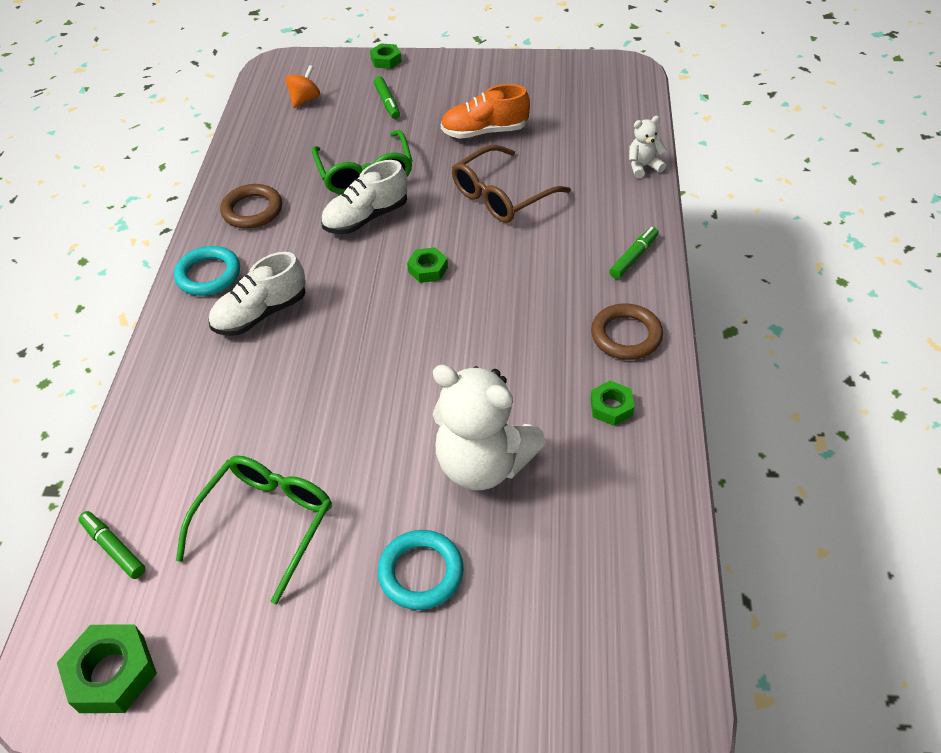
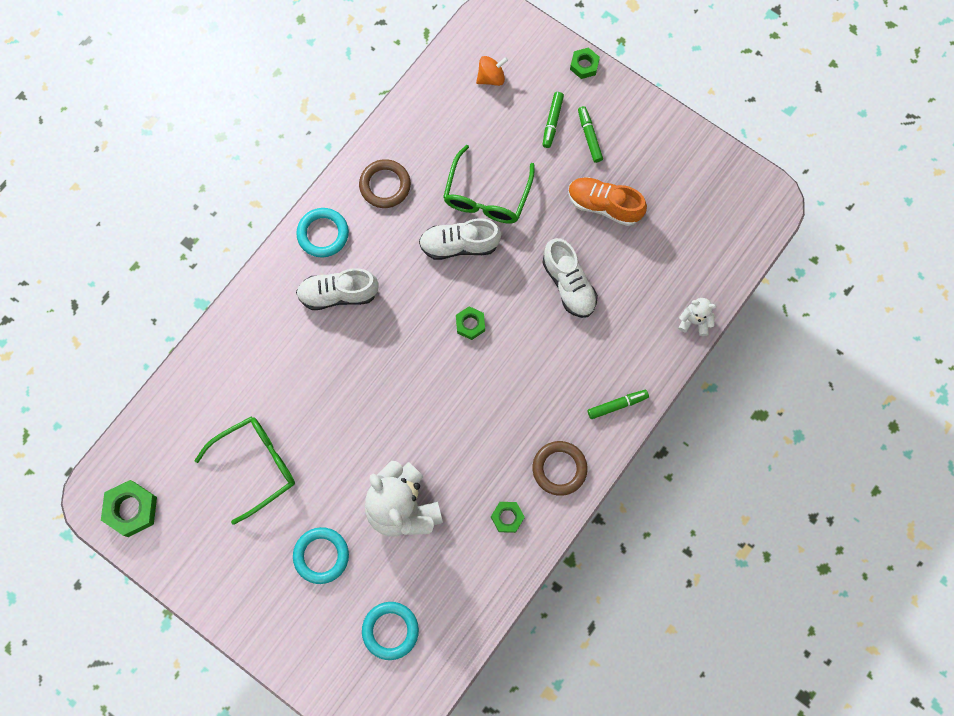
camera: 30 degrees right, 25 degrees up
green marker [79,511,145,579] -> green marker moved to [578,106,603,163]
brown glasses [452,145,571,223] -> white shoe [543,238,598,318]
none -> turquoise ring [362,602,419,660]

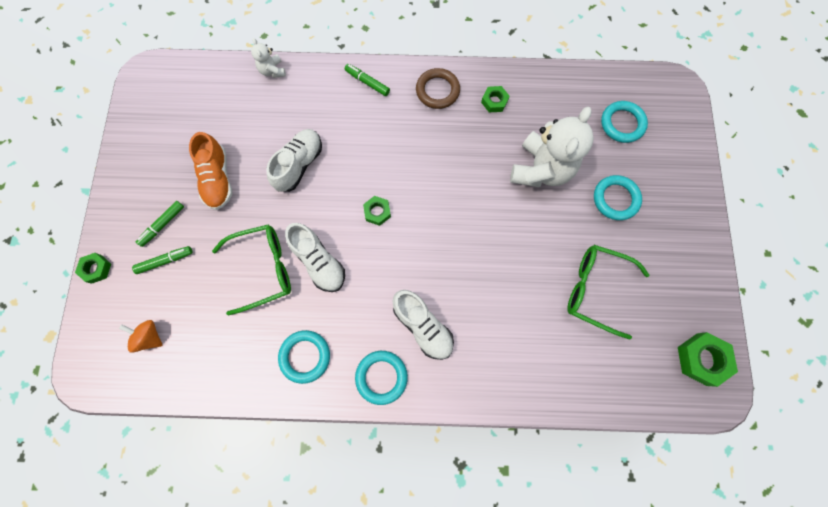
camera: 125 degrees left, 0 degrees up
brown ring [359,159,411,208] -> turquoise ring [278,330,330,384]

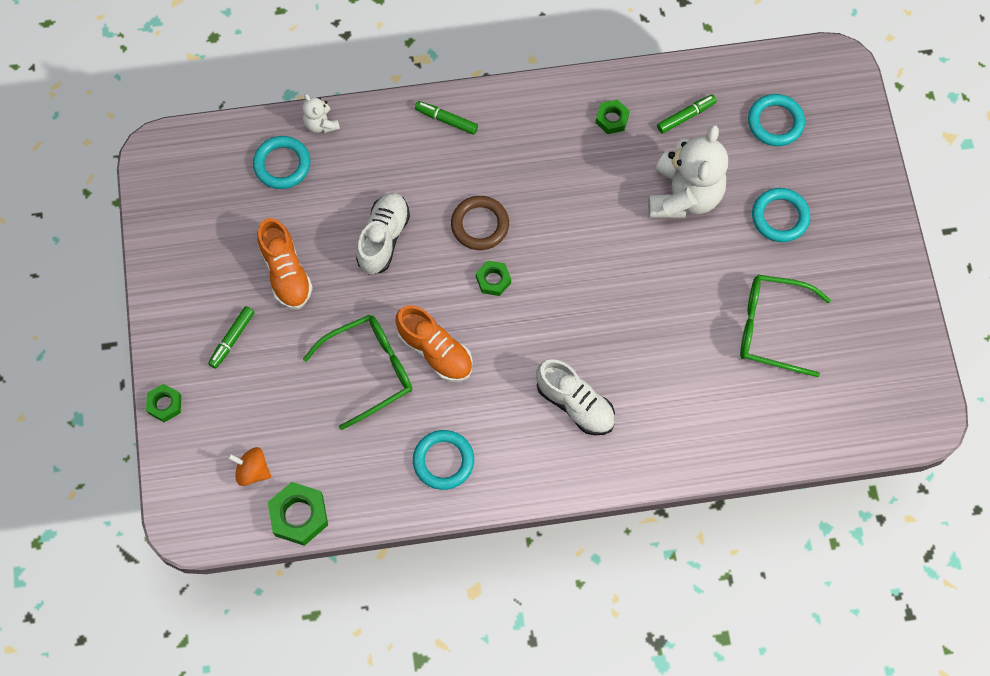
camera: 10 degrees left, 5 degrees down
green marker [132,246,193,274] -> green marker moved to [657,94,717,134]
white shoe [285,223,345,292] -> orange shoe [395,305,473,382]
turquoise ring [355,351,408,405] -> turquoise ring moved to [253,136,311,189]
brown ring [416,68,460,109] -> brown ring moved to [451,196,509,250]
green nut [678,332,738,387] -> green nut moved to [268,482,328,546]

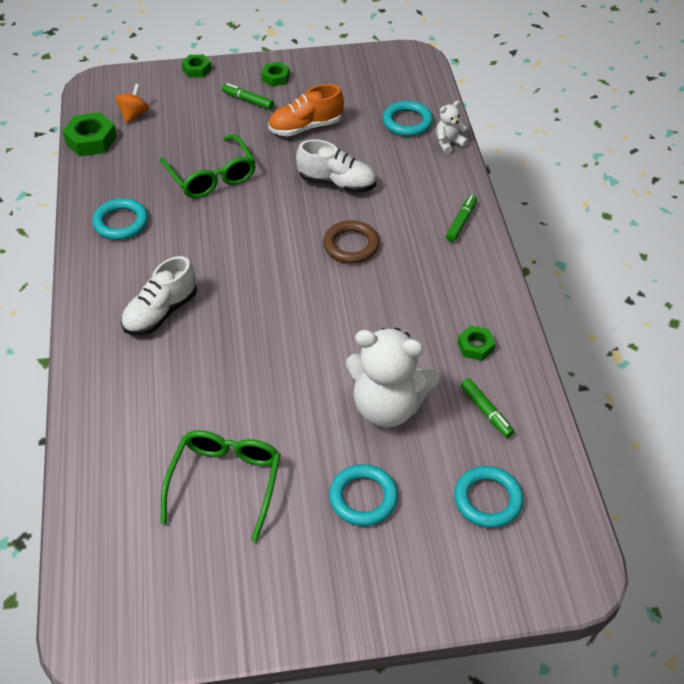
camera: 90 degrees right, 20 degrees down
orange shoe [395,305,473,382] -> none
green nut [476,260,511,296] -> green nut moved to [261,62,290,87]

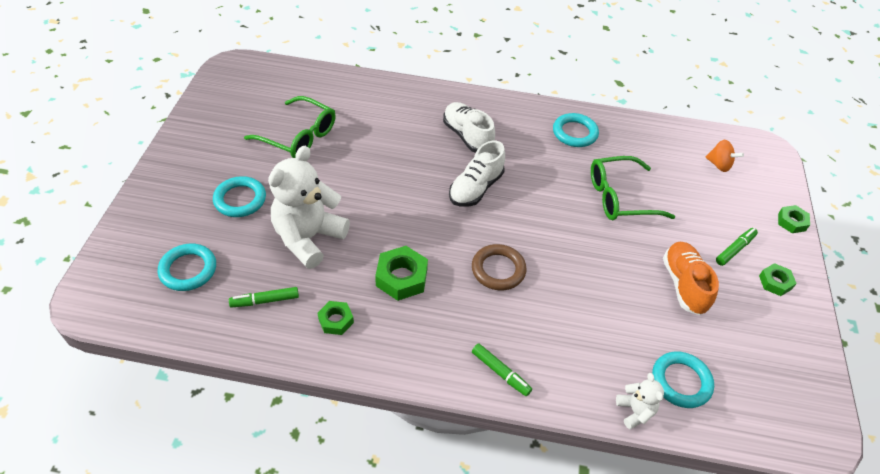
camera: 105 degrees right, 0 degrees up
green nut [62,112,117,156] -> green nut moved to [375,246,428,301]
white shoe [296,139,376,193] -> white shoe moved to [449,141,505,207]

